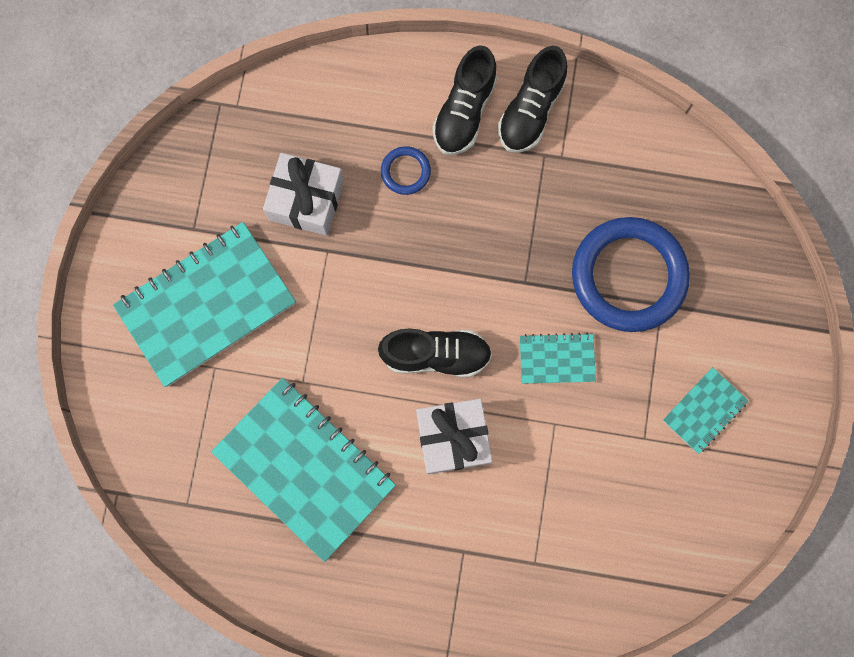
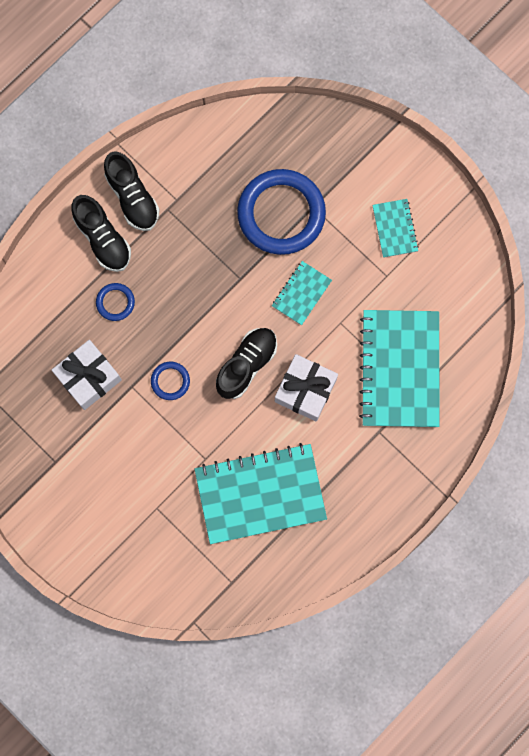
camera: 55 degrees left, 0 degrees up
turquoise notebook [113,222,296,387] -> turquoise notebook moved to [359,310,440,427]
none -> blue ring [151,362,190,400]

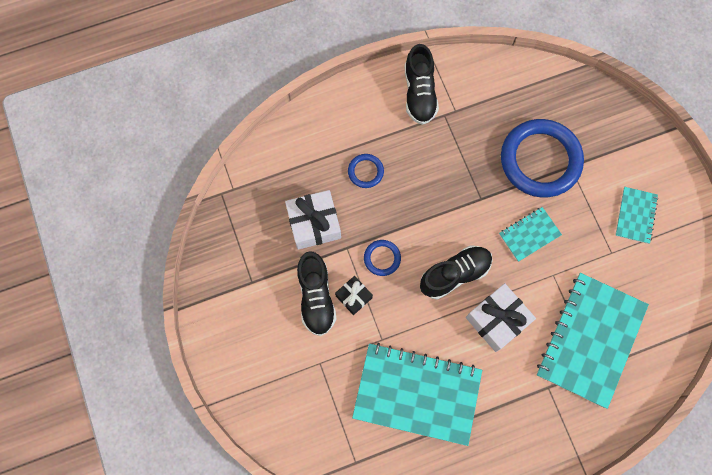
camera: 25 degrees right, 5 degrees down
black shoe [72,195,131,272] -> black shoe moved to [297,251,336,336]
none -> black gift [335,276,373,315]

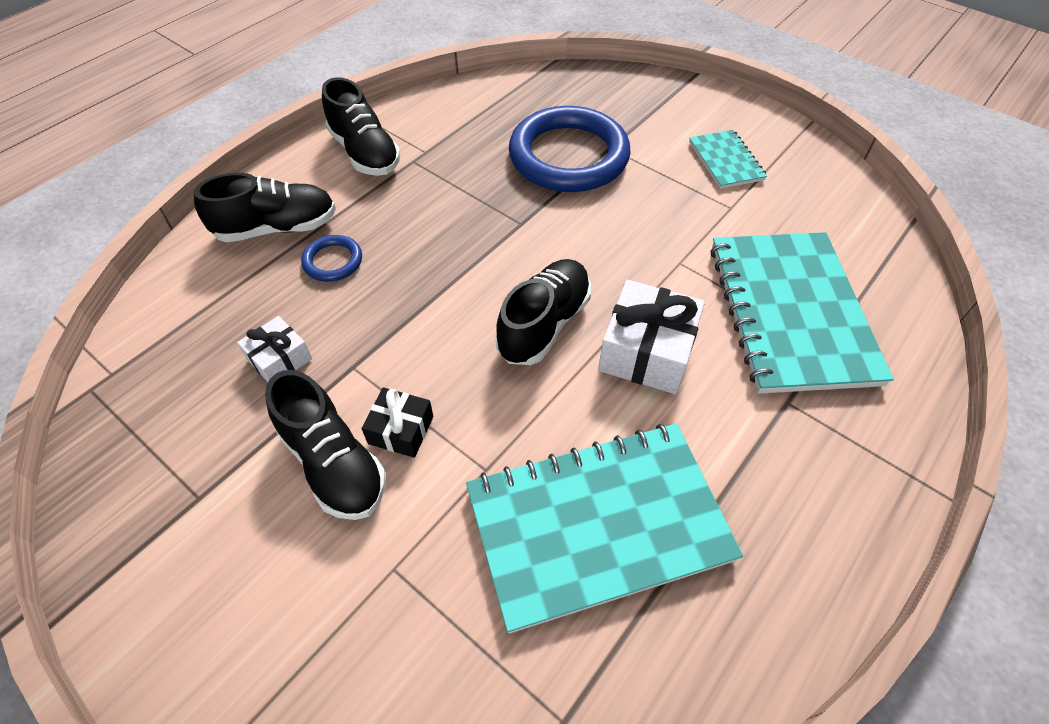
camera: 30 degrees left, 20 degrees down
white gift [285,190,341,250] -> white gift [237,316,312,382], size x0.58
blue ring [364,240,401,276] -> none
turquoise notebook [499,207,562,262] -> none
none -> black shoe [193,173,336,242]

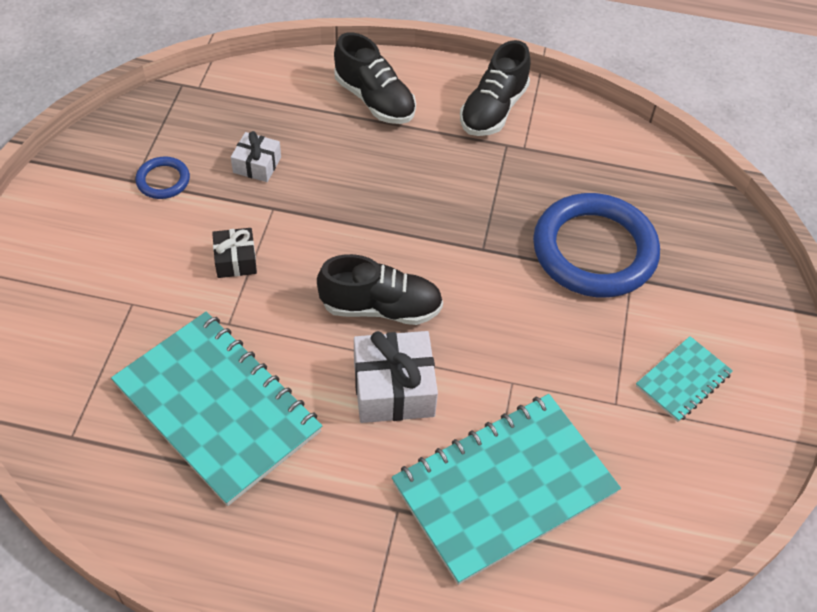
camera: 60 degrees right, 0 degrees up
black shoe [265,370,386,520] -> none
blue ring [301,235,362,282] -> blue ring moved to [135,156,190,199]

